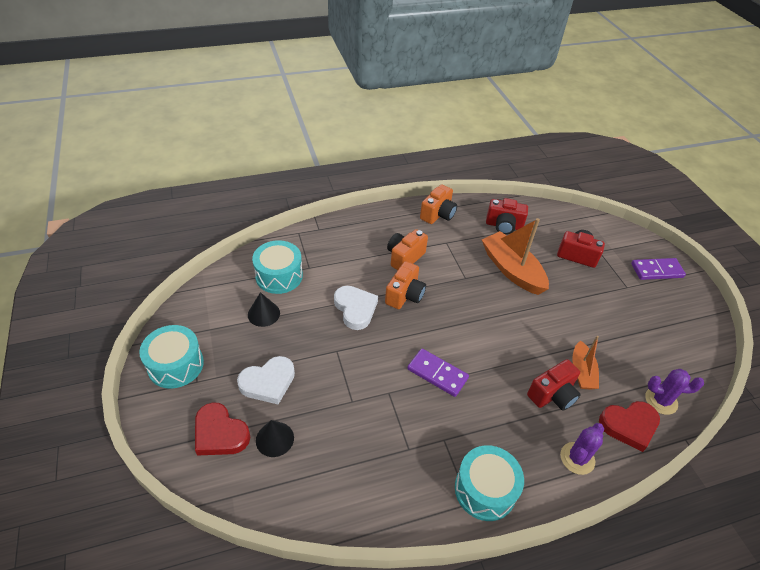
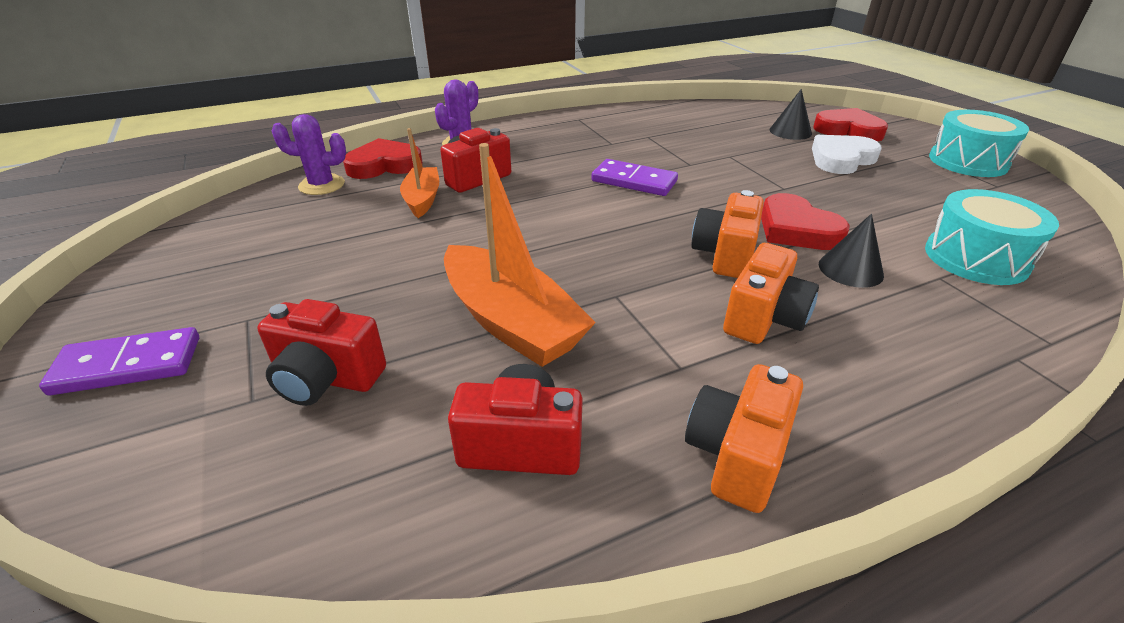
camera: 175 degrees right, 10 degrees down
black cone [248,292,280,327] -> black cone moved to [819,214,884,288]
white heart [334,286,378,330] -> red heart [761,193,850,250]
turquoise drum [455,445,524,521] -> none

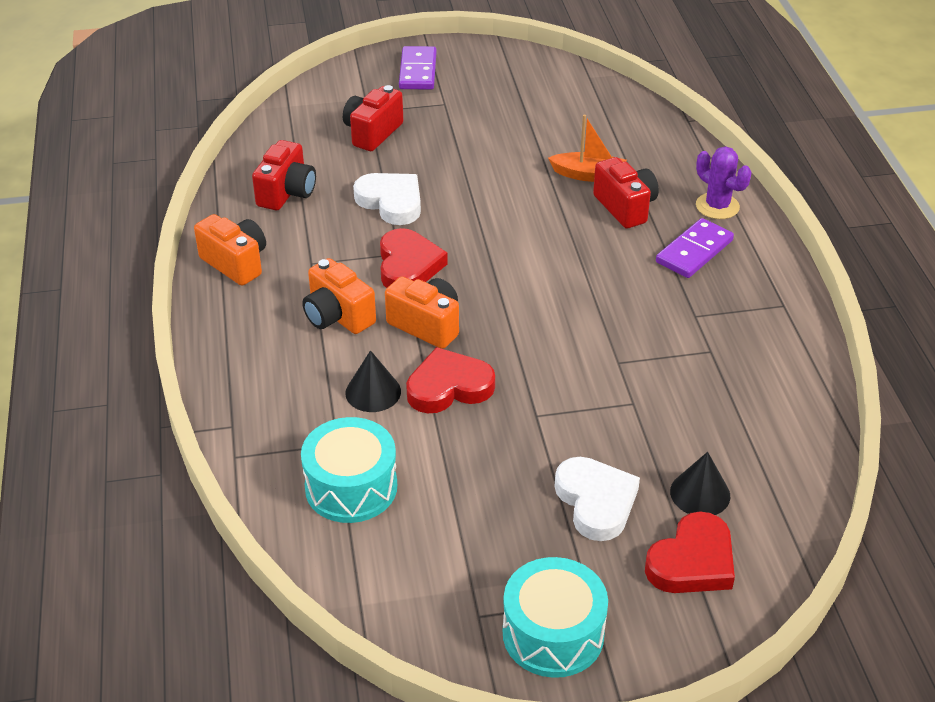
camera: 105 degrees right, 5 degrees up
purple cactus [272,114,346,195] -> none
red heart [343,138,423,179] -> red heart moved to [380,228,448,288]
orange boat [444,143,596,367] -> white heart [353,173,421,225]
purple domino [591,159,678,196] -> purple domino moved to [656,218,734,278]

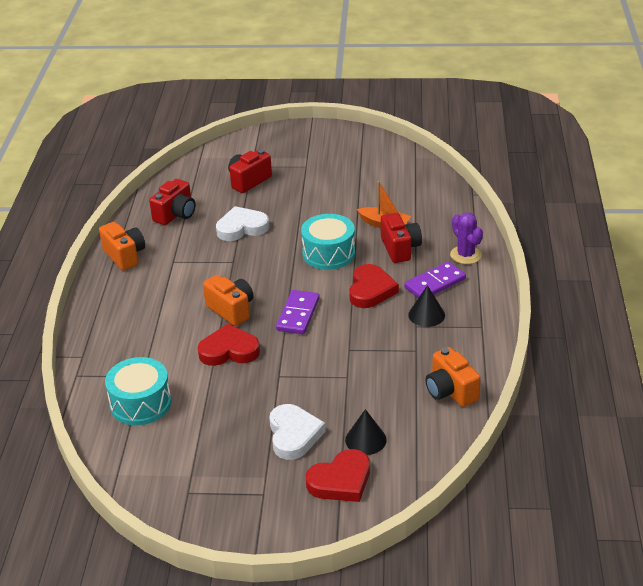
camera: 15 degrees right, 5 degrees down
orange camera [302,258,376,334] -> orange camera moved to [425,347,481,407]
black cone [345,350,401,412] -> black cone moved to [408,285,445,327]
white heart [353,173,421,225] -> white heart turned 75 degrees counterclockwise [216,206,269,241]
red heart [380,228,448,288] -> red heart moved to [349,264,399,308]
purple domino [399,46,437,90] -> purple domino moved to [276,290,320,334]
turquoise drum [503,557,608,678] -> turquoise drum moved to [301,214,355,270]

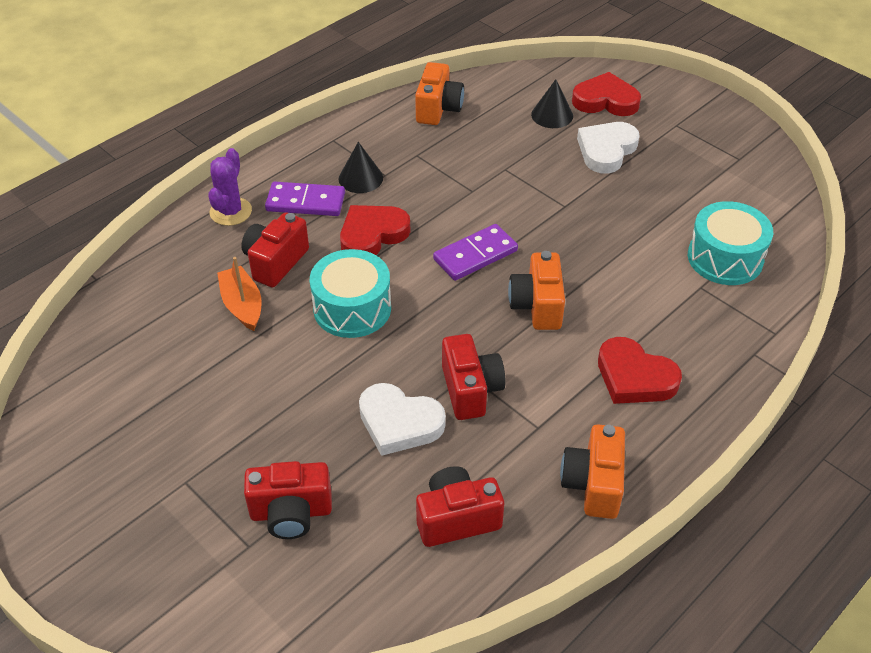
camera: 140 degrees left, 10 degrees up
red heart [198,324,260,366] -> red heart moved to [598,337,682,404]
none -> red camera [442,334,506,420]

